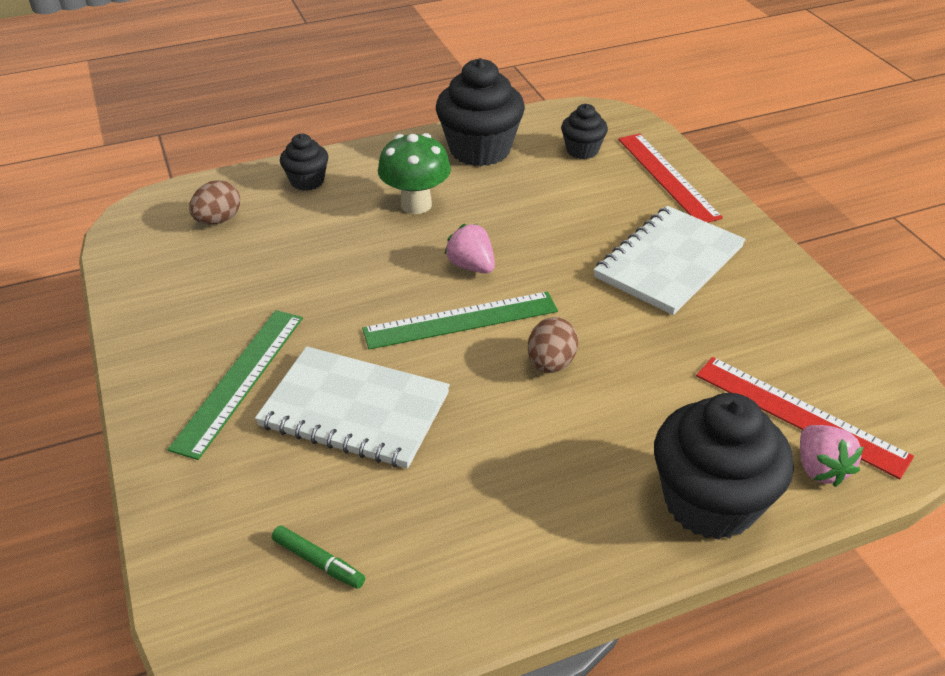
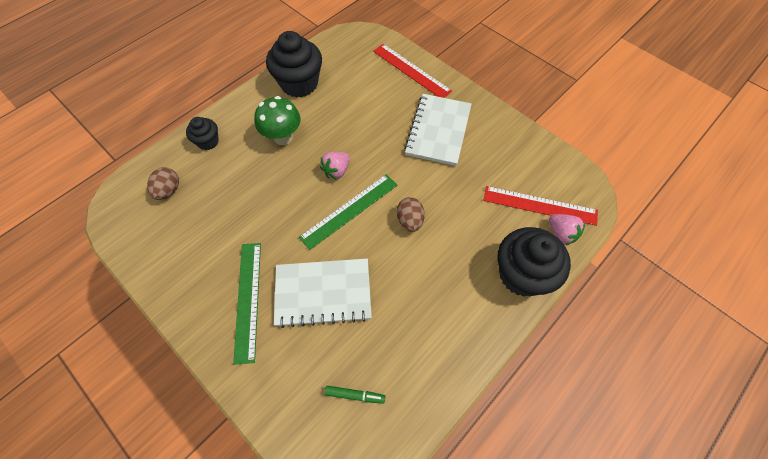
camera: 25 degrees left, 20 degrees up
pink strawberry [444,224,495,273] -> pink strawberry turned 75 degrees counterclockwise [320,152,350,180]
black cupcake [561,104,608,159] -> none

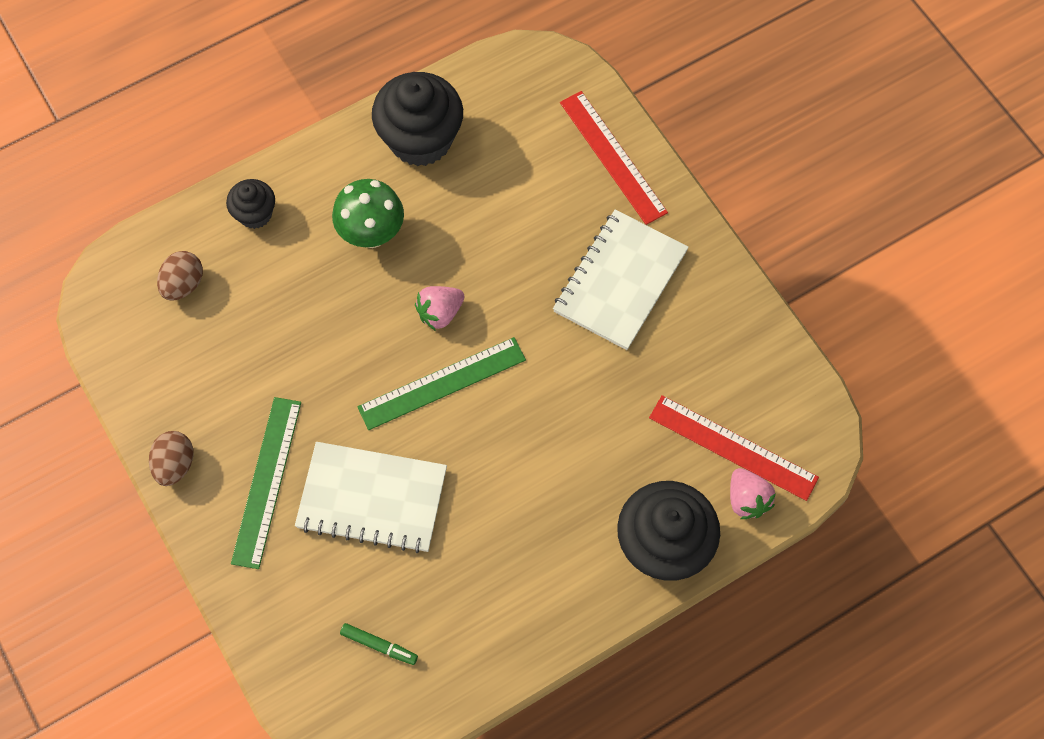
camera: 15 degrees right, 5 degrees up
brown egg [397,197,425,232] -> brown egg moved to [149,431,194,486]

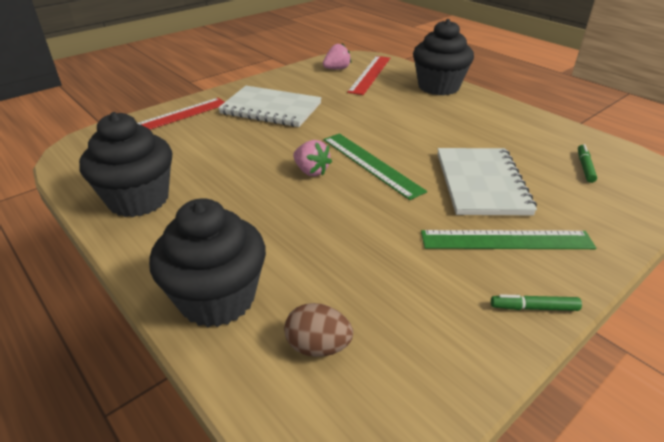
camera: 100 degrees left, 30 degrees down
brown egg [149,431,194,486] -> green marker [491,294,582,311]
black cupcake [226,179,275,229] -> black cupcake [149,198,266,327], size x1.89
green mushroom [332,179,404,248] -> none
pink strawberry [730,468,776,519] -> pink strawberry moved to [323,43,352,69]

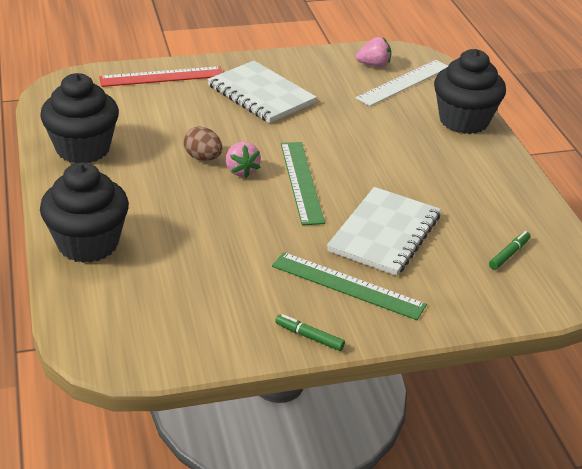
camera: 25 degrees right, 0 degrees up
brown egg [284,303,353,357] -> brown egg moved to [184,127,222,161]
red ruler [347,56,390,95] -> white ruler [356,60,448,106]

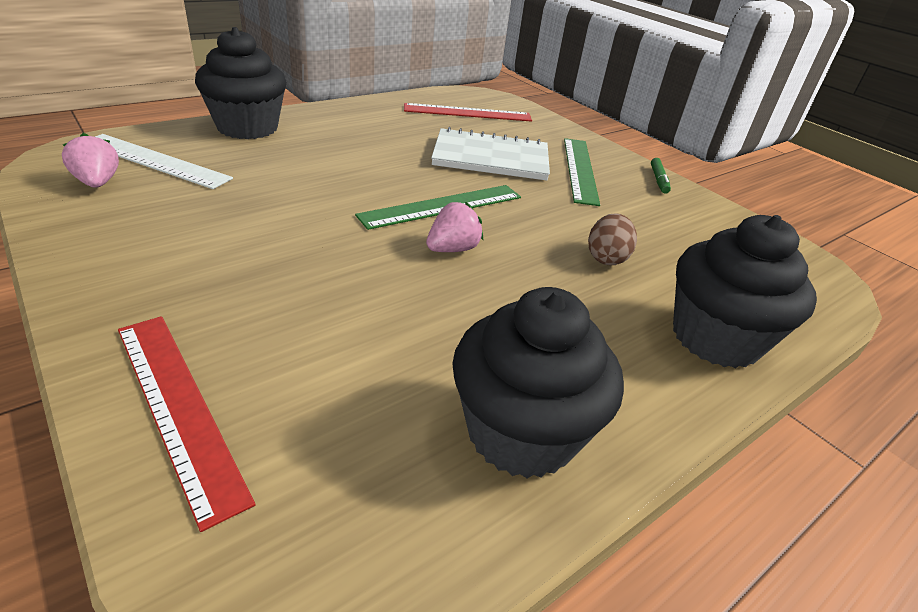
camera: 115 degrees left, 0 degrees up
brown egg [184,127,222,161] -> brown egg moved to [588,213,637,266]
white notebook [207,61,317,123] -> none
green marker [489,231,531,270] -> red ruler [404,103,532,122]

